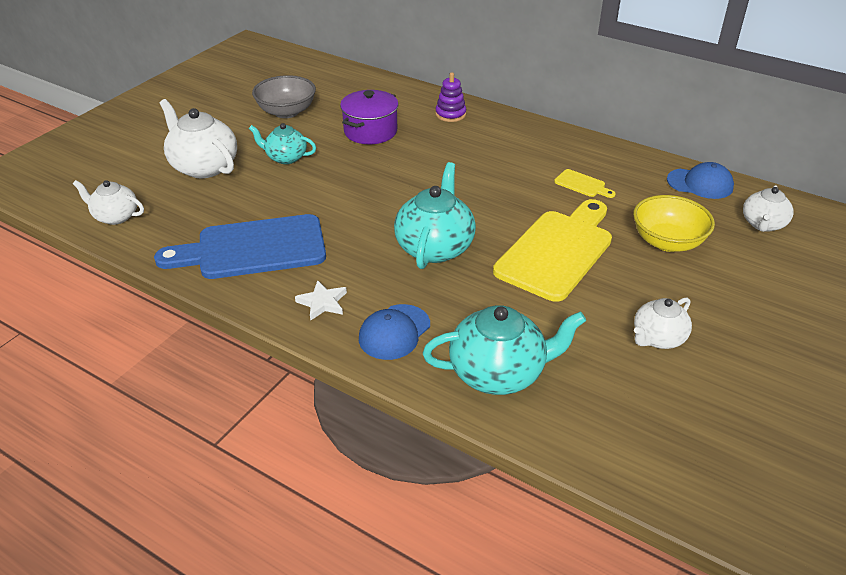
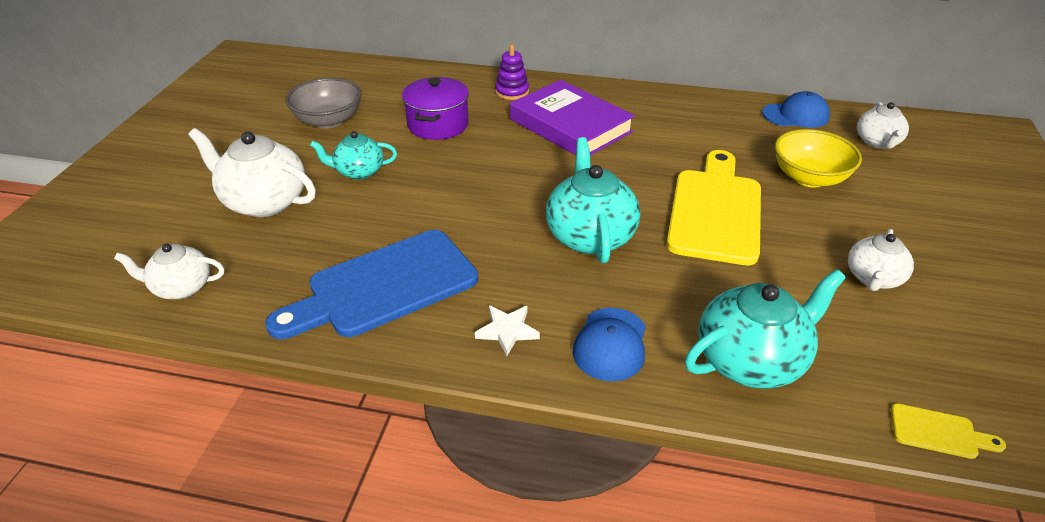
camera: 20 degrees left, 0 degrees up
yellow cutting board [554,169,616,198] -> yellow cutting board moved to [891,404,1006,459]
none -> purple book [510,80,635,155]

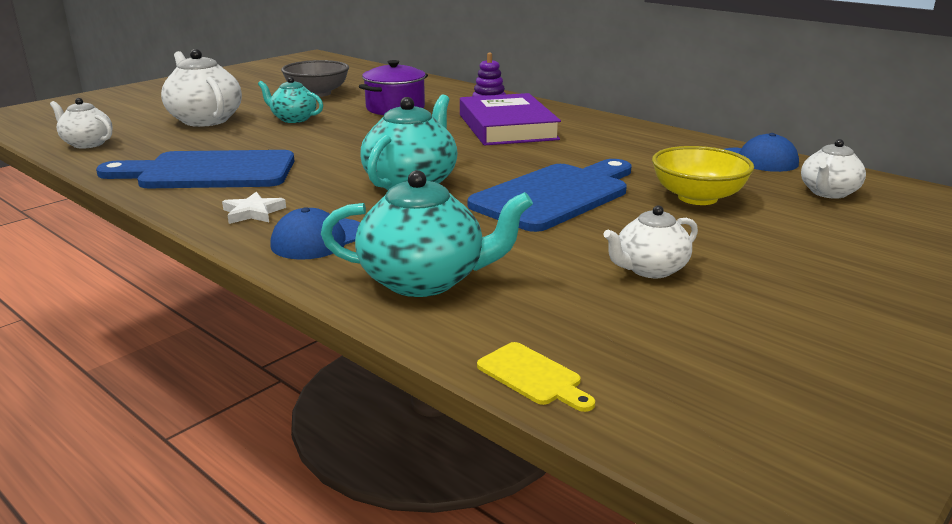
camera: 30 degrees right, 15 degrees down
yellow cutting board [667,150,761,265] -> blue cutting board [468,159,631,232]

